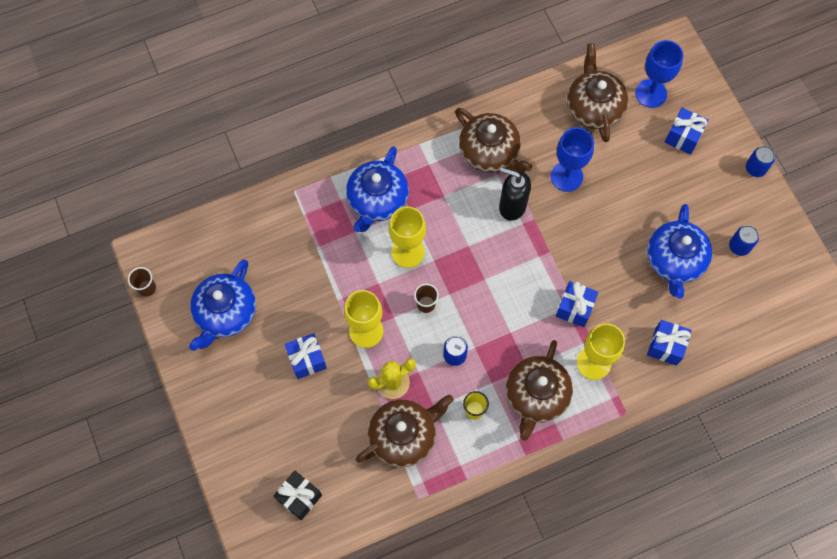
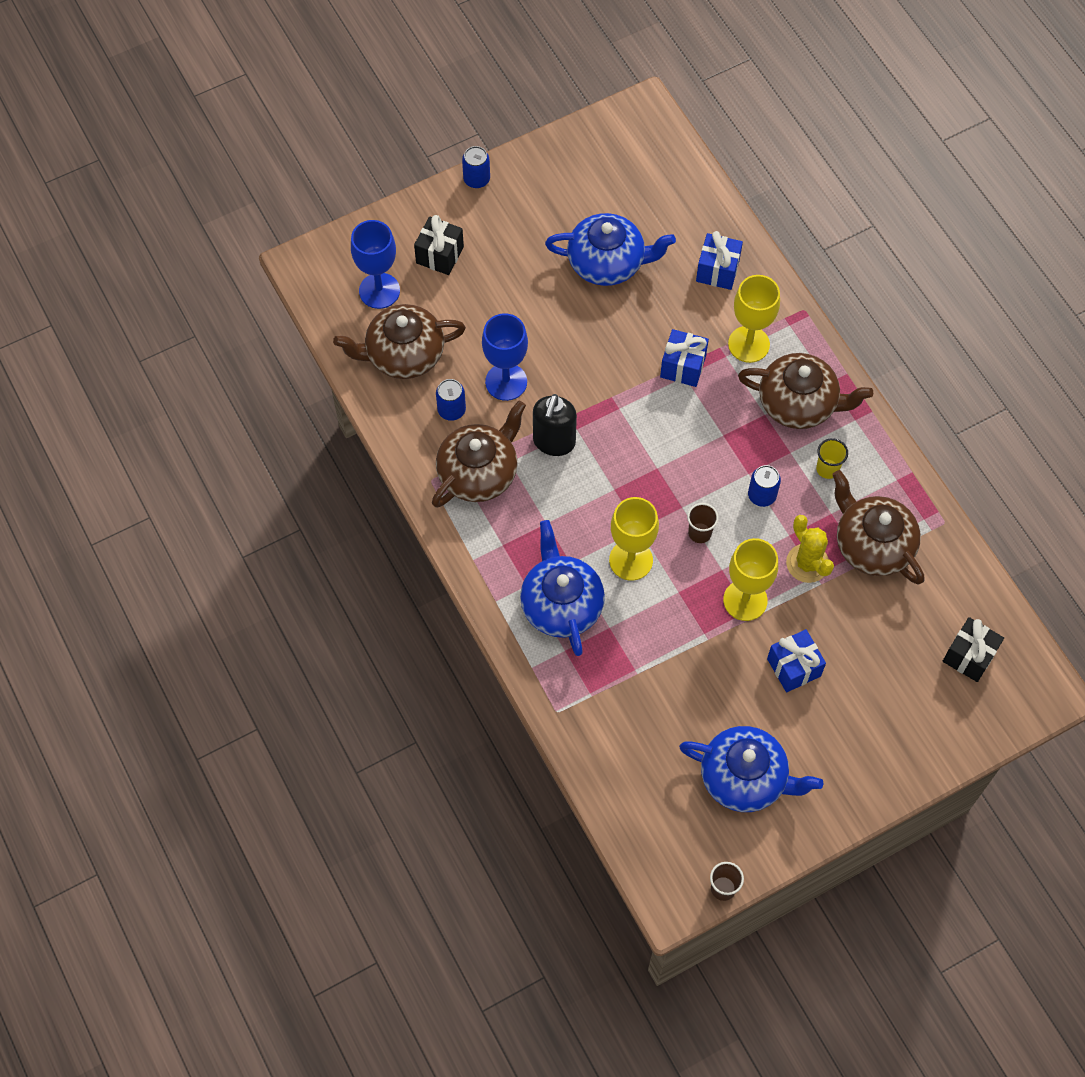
camera: 95 degrees left, 5 degrees down
blue teapot [346,146,409,232] -> blue teapot turned 120 degrees counterclockwise [520,520,605,656]
blue gift [665,108,709,155] -> black gift [414,215,464,275]
blue can [729,225,759,256] -> blue can moved to [436,379,466,421]

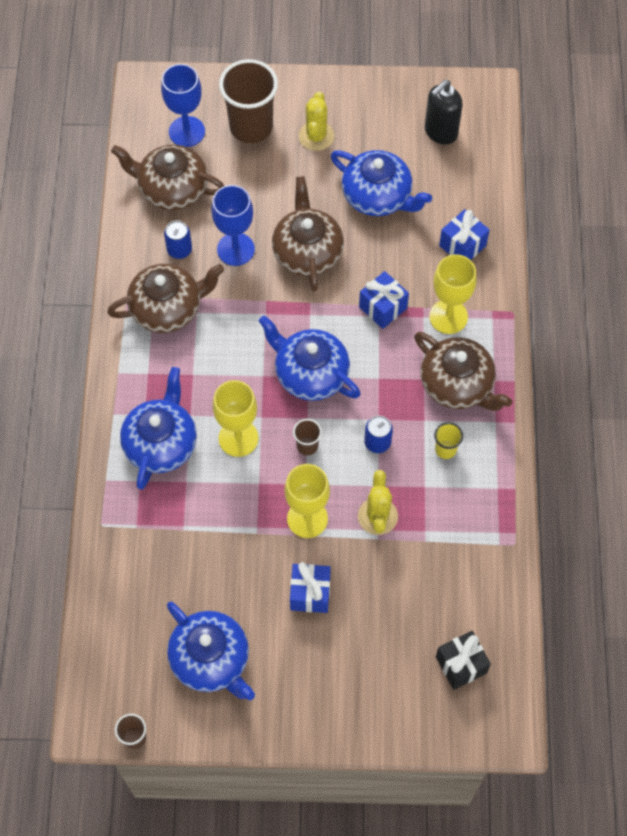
camera: 30 degrees right, 0 degrees up
black gift [414,215,464,275] -> brown cup [219,59,278,143]
blue can [462,146,490,188] -> none
black soap dispenser [533,394,577,456] -> black soap dispenser moved to [425,80,463,145]
brown teapot [832,470,925,584] -> brown teapot moved to [272,176,344,291]
none -> blue teapot [259,315,361,401]
none -> yellow cactus [299,92,334,151]

